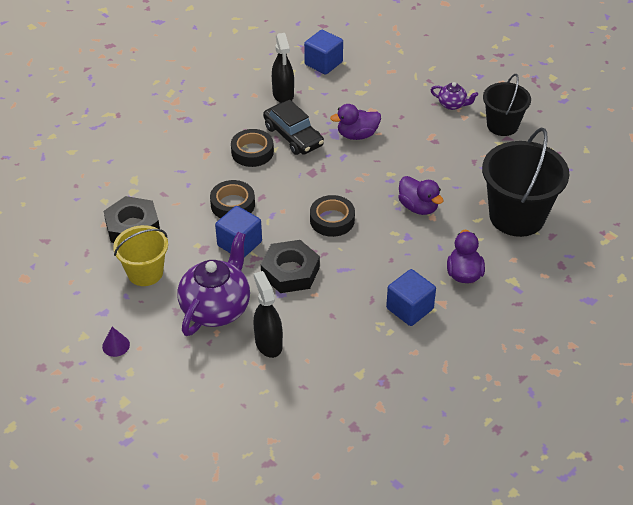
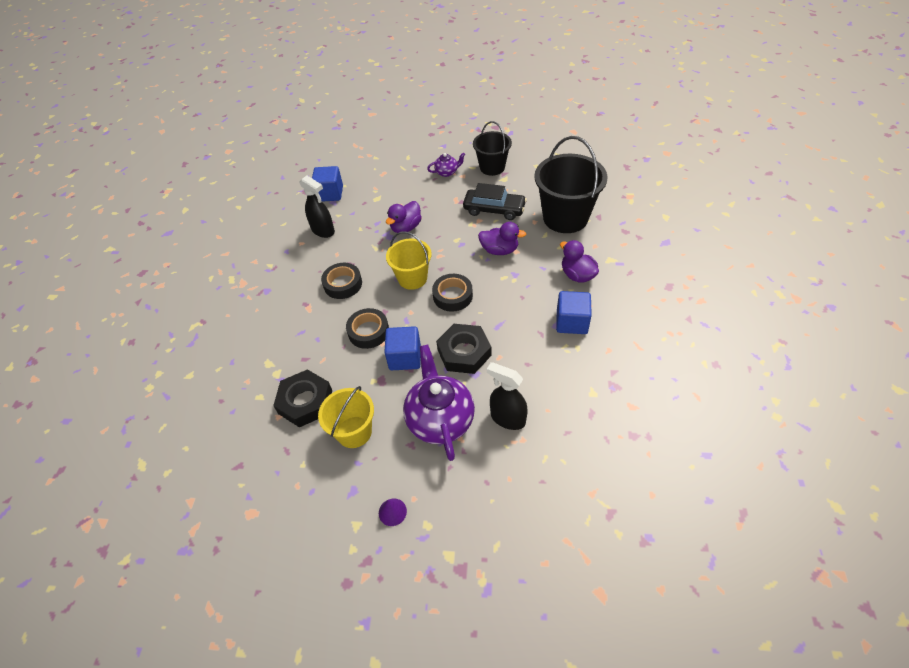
camera: 35 degrees left, 5 degrees up
black car [263,100,324,155] -> black car moved to [463,183,527,220]
none -> yellow bucket [386,231,432,290]

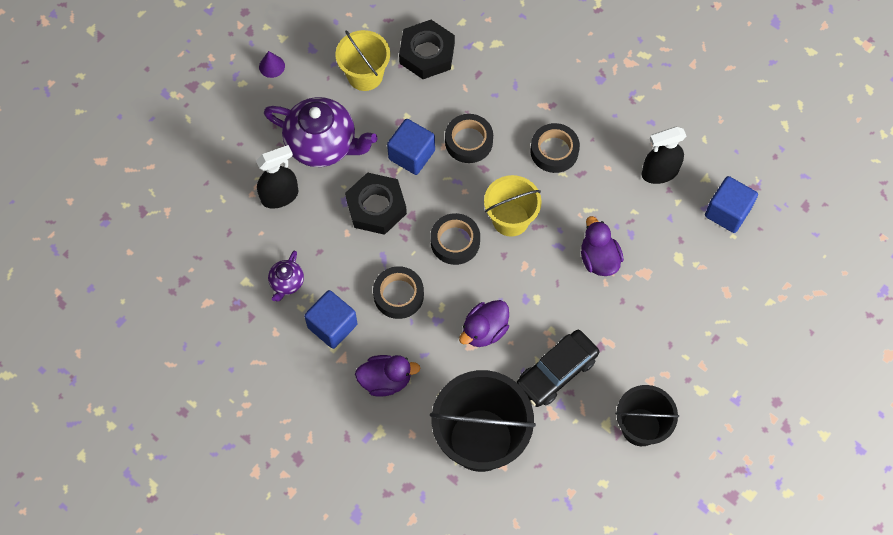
camera: 120 degrees right, 15 degrees up
purple teapot [427,152,466,177] -> purple teapot moved to [268,251,304,302]
none -> black tape [373,266,424,319]

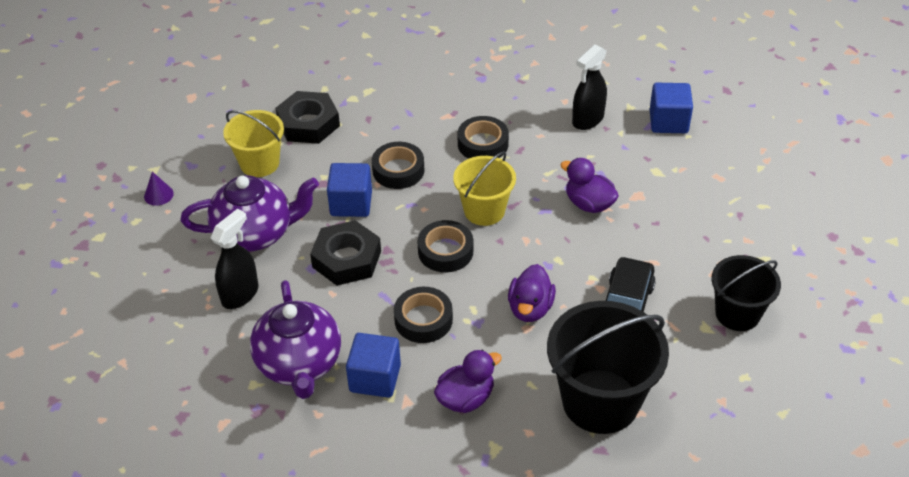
camera: 30 degrees left, 20 degrees down
purple teapot [268,251,304,302] -> purple teapot [250,280,341,399], size x2.10

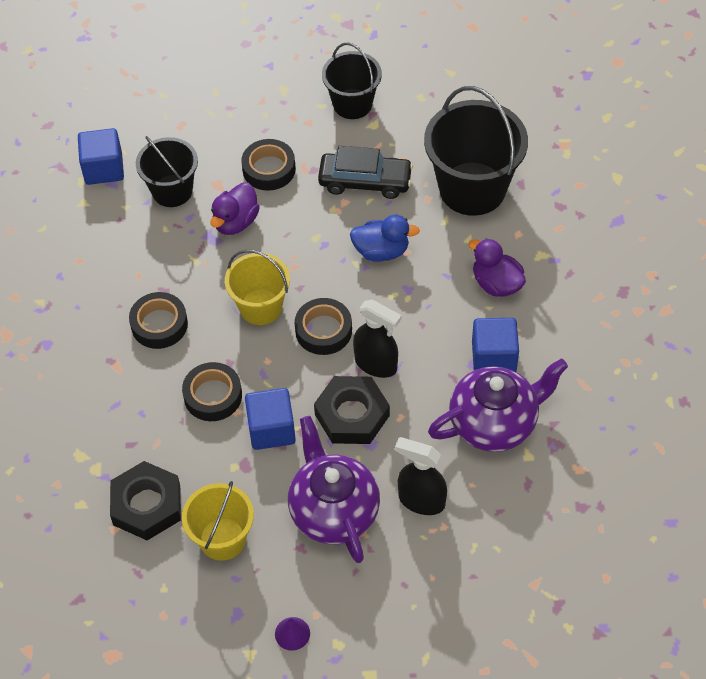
camera: 100 degrees left, 10 degrees up
black tape [394,287,453,343] -> black tape moved to [241,139,296,191]
purple duck [508,264,556,322] -> blue duck [350,215,420,262]
black spray bottle [572,44,607,130] -> black spray bottle moved to [353,300,401,378]
none -> black bucket [136,136,198,207]

